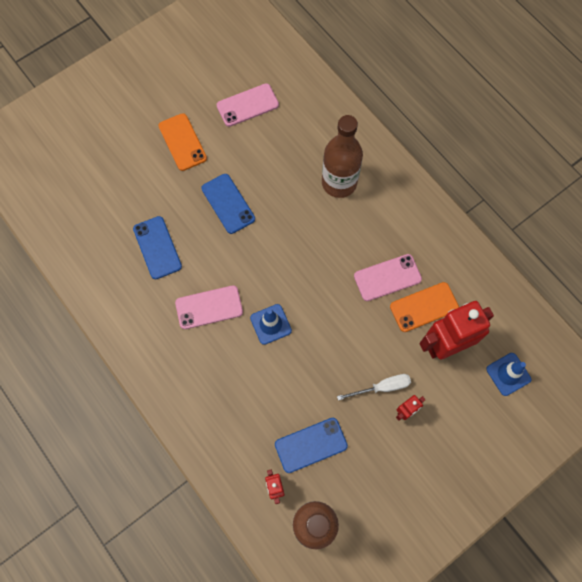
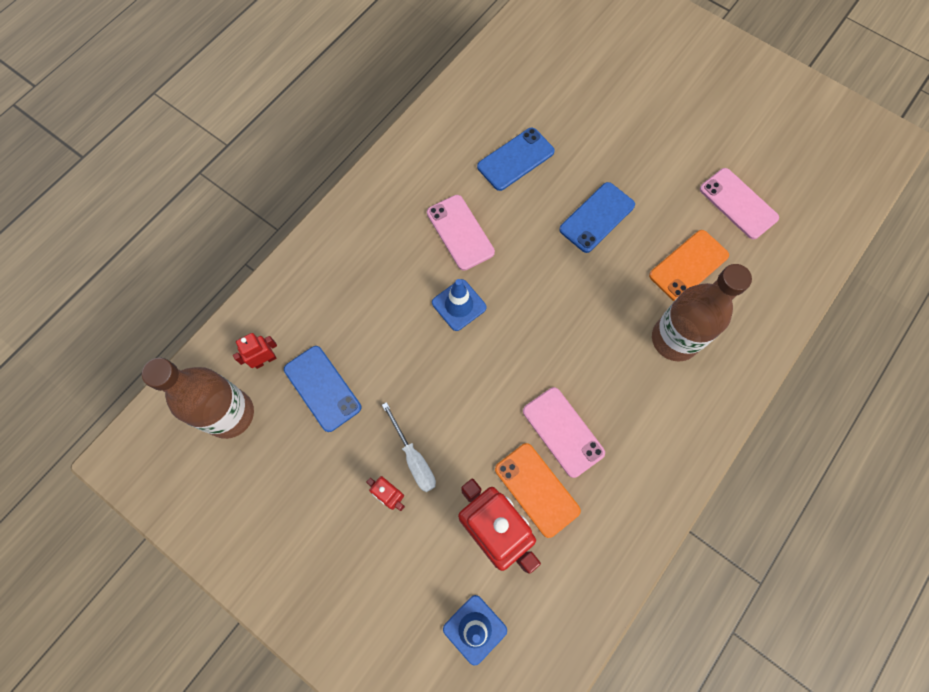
camera: 75 degrees right, 0 degrees up
orange phone [158,113,207,171] -> orange phone moved to [649,230,729,301]

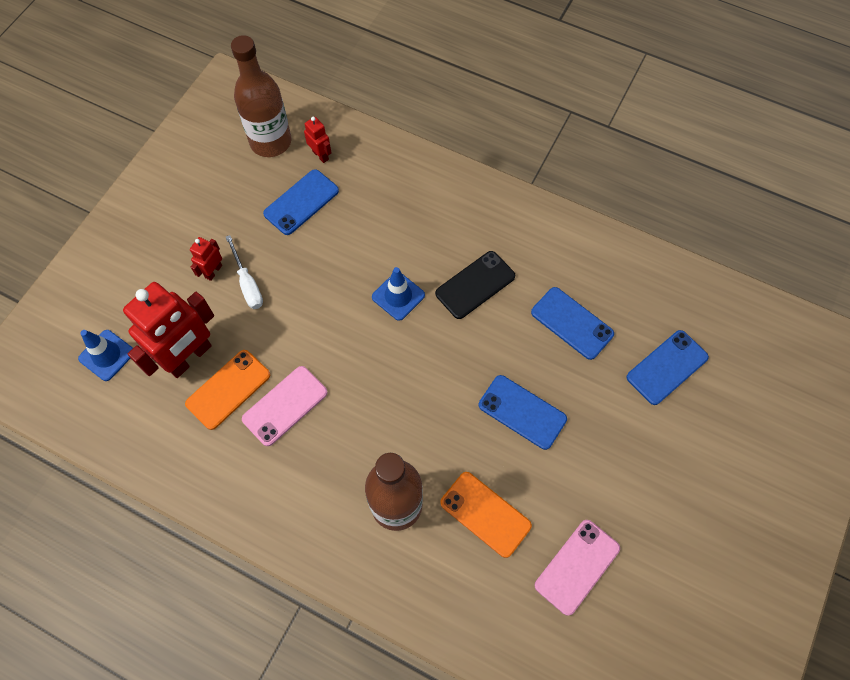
camera: 80 degrees right, 5 degrees down
white screwdriver [382,402,436,492] -> white screwdriver turned 75 degrees counterclockwise [226,235,263,309]
pink phone [427,195,495,271] -> black phone [435,251,515,319]
none -> blue phone [627,330,709,405]

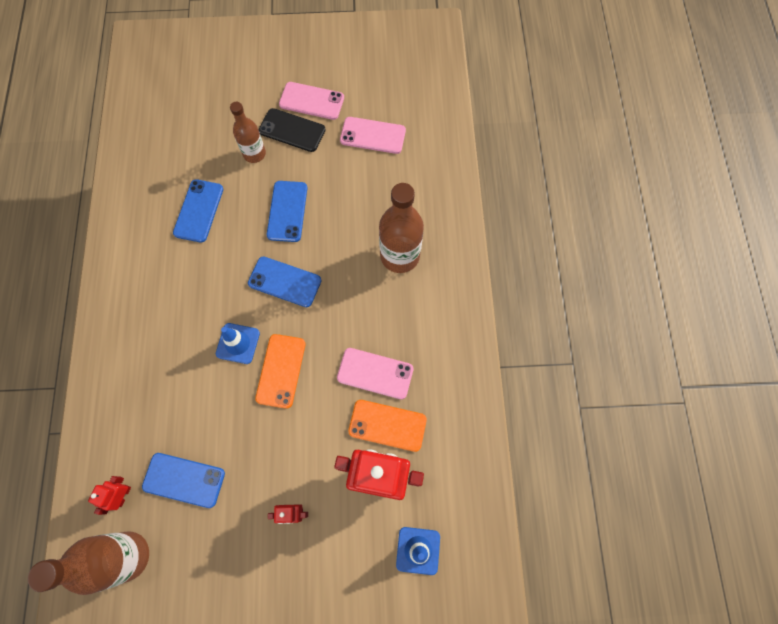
camera: 120 degrees left, 5 degrees up
white screwdriver [226,235,263,309] -> none
black phone [435,251,515,319] -> black phone moved to [258,108,326,152]
orange phone [440,472,532,558] -> orange phone moved to [255,334,306,409]
blue phone [627,330,709,405] -> blue phone moved to [248,257,322,307]
none -> brown bottle [230,102,266,163]
none -> pink phone [279,82,344,120]

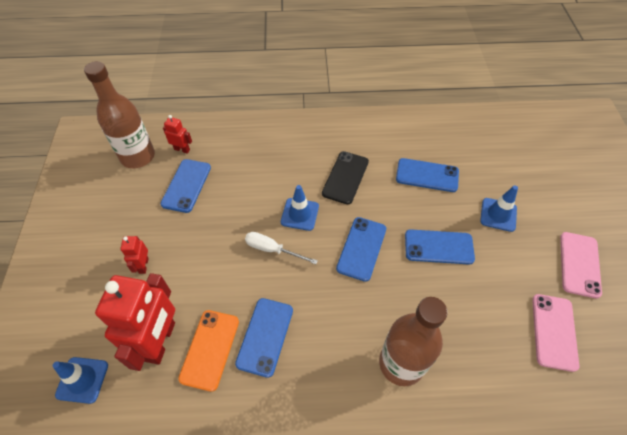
camera: 90 degrees right, 15 degrees down
brown bottle [230,102,266,163] -> blue traffic cone [480,185,518,232]
orange phone [255,334,306,409] -> white screwdriver [245,232,318,264]
black phone [258,108,326,152] -> black phone moved to [322,151,369,204]
pink phone [337,348,413,399] -> blue phone [235,298,293,378]

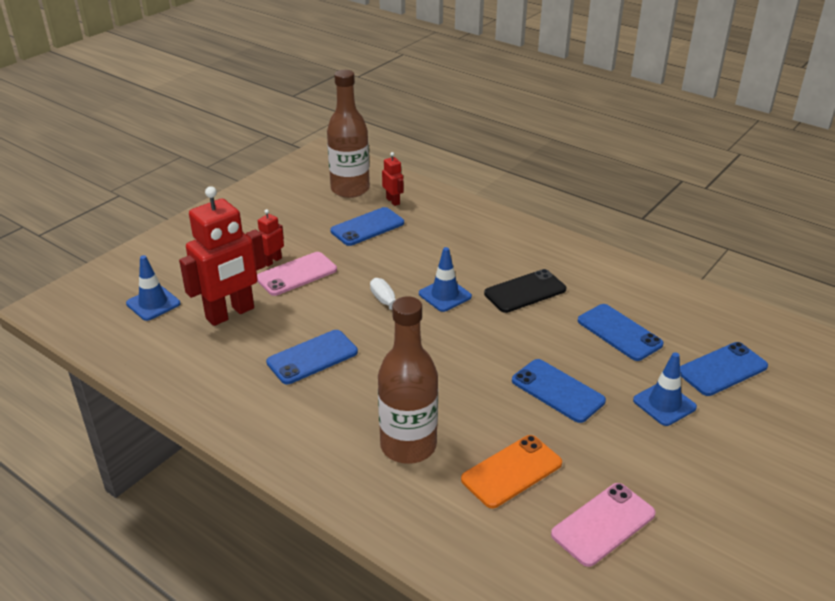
camera: 40 degrees right, 20 degrees down
orange phone [178,310,239,392] -> orange phone moved to [461,435,562,508]
blue phone [336,217,386,282] -> blue phone moved to [680,342,768,396]
pink phone [560,232,602,299] -> pink phone moved to [257,252,337,296]

